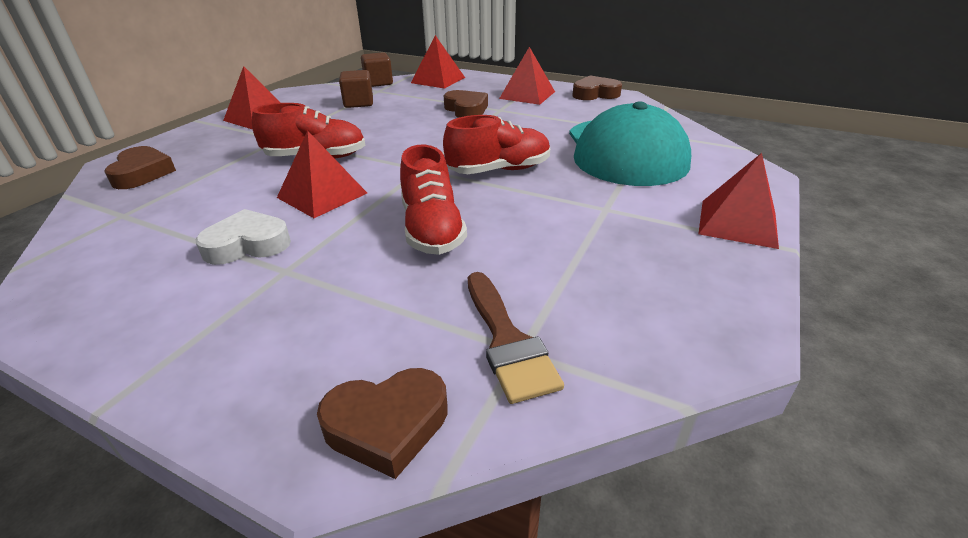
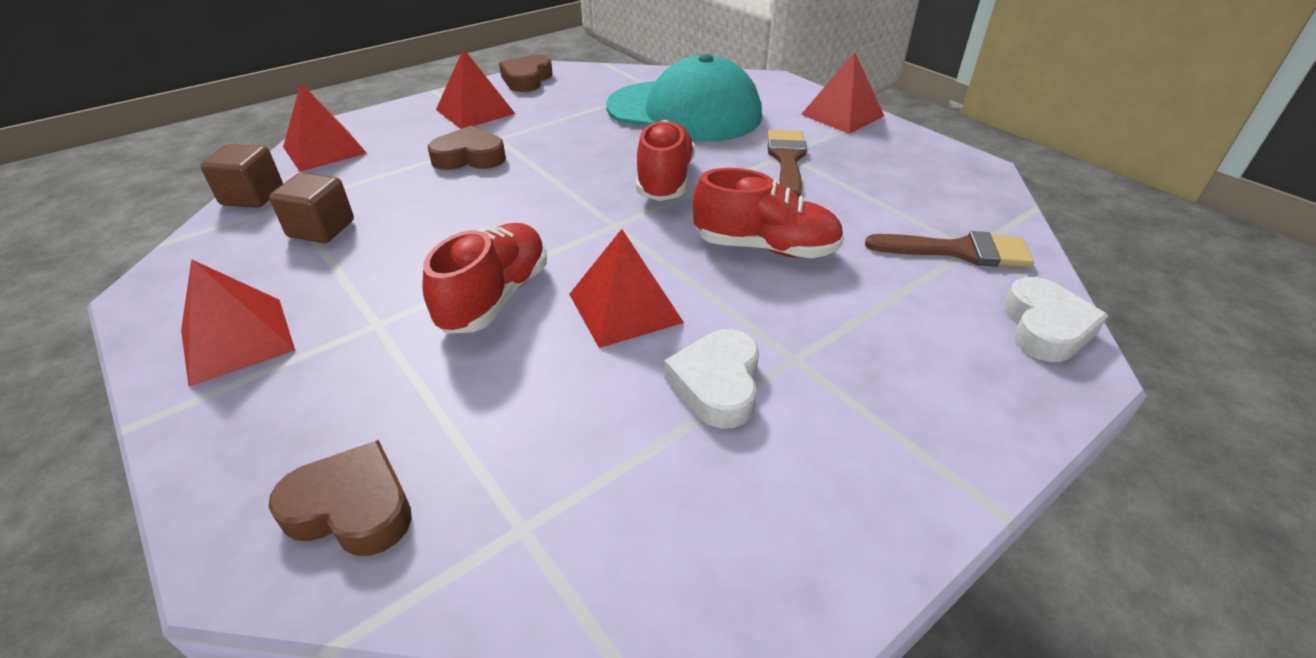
camera: 65 degrees left, 5 degrees up
brown heart [317,368,448,479] -> white heart [1004,277,1108,362]
none -> brown brush [768,130,807,197]

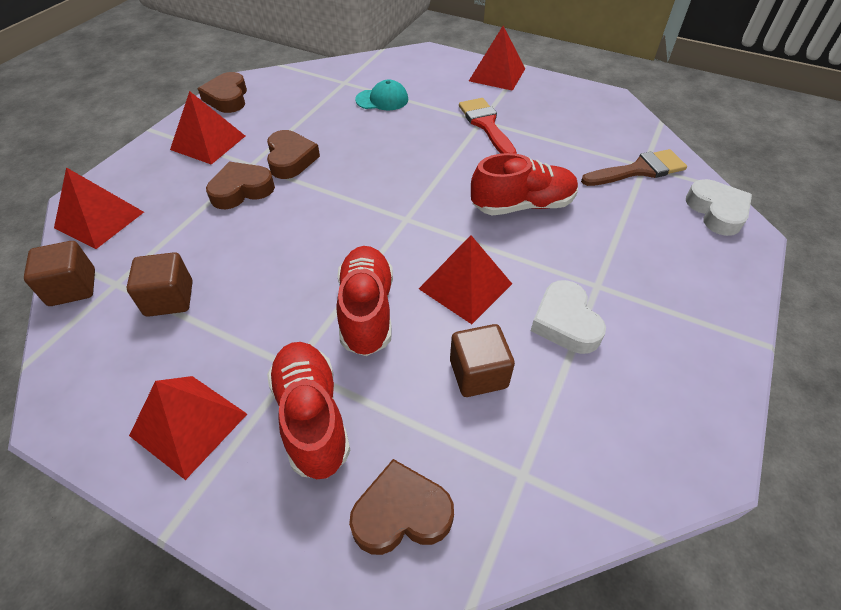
camera: 25 degrees left, 10 degrees up
turquoise cap [606,54,762,141] -> turquoise cap [355,80,408,110], size x0.41
red shoe [636,120,695,201] -> red shoe moved to [267,342,351,479]
brown brush [768,130,807,197] -> red brush [459,98,517,154]
none -> brown heart [267,130,320,179]
none -> brown cube [450,324,515,397]

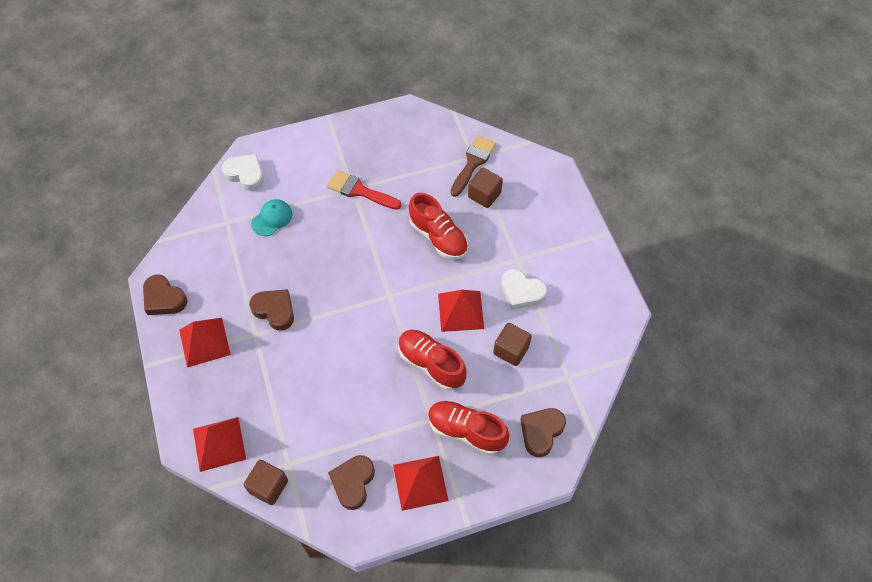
camera: 45 degrees left, 10 degrees up
brown cube [126,252,192,317] -> brown cube moved to [468,168,503,208]
brown heart [206,161,275,209] -> brown heart moved to [328,455,375,510]
red pyramid [469,26,525,91] -> none
red shoe [471,153,578,215] -> red shoe turned 105 degrees clockwise [409,193,468,259]
white heart [686,179,752,236] -> white heart moved to [222,154,264,191]

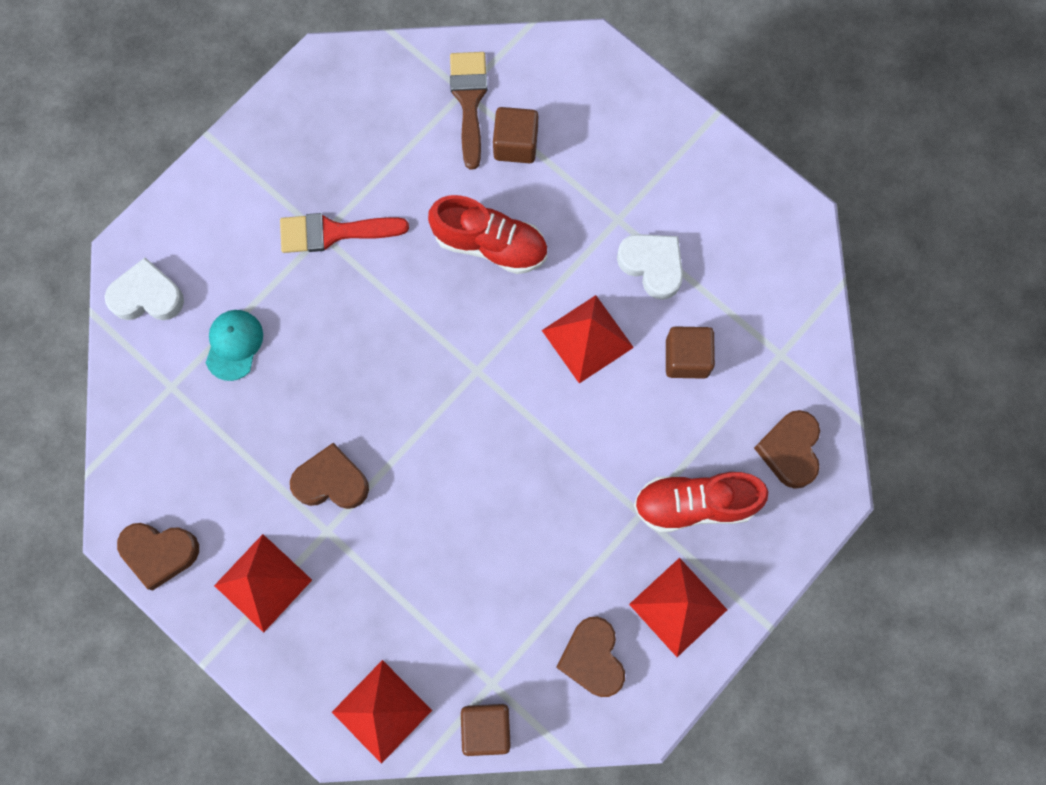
camera: 30 degrees left, 15 degrees up
red shoe [398,330,467,390] -> none
white heart [501,269,547,310] -> white heart turned 135 degrees counterclockwise [617,234,683,300]

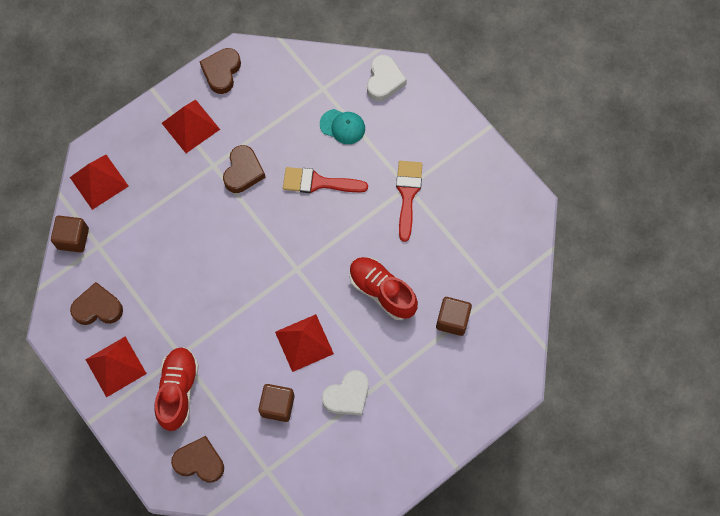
camera: 100 degrees right, 5 degrees down
red shoe [428,195,547,274] -> red shoe turned 105 degrees clockwise [349,257,418,320]
brown brush [450,52,488,170] -> none
none -> red brush [283,167,368,193]

